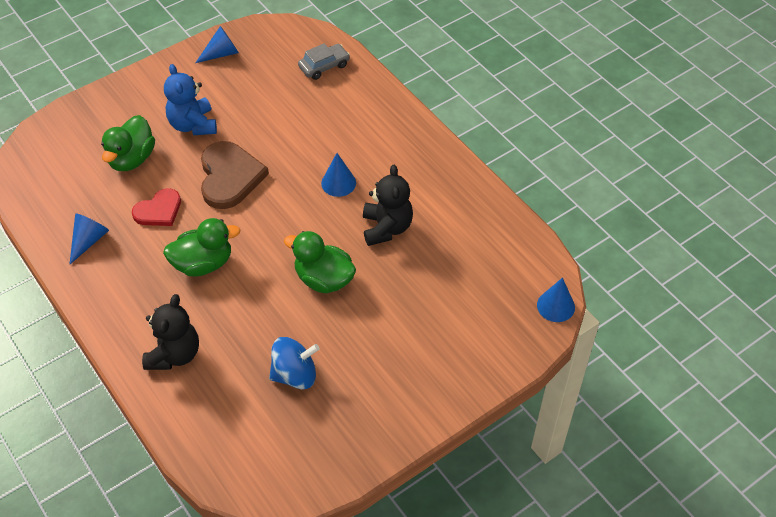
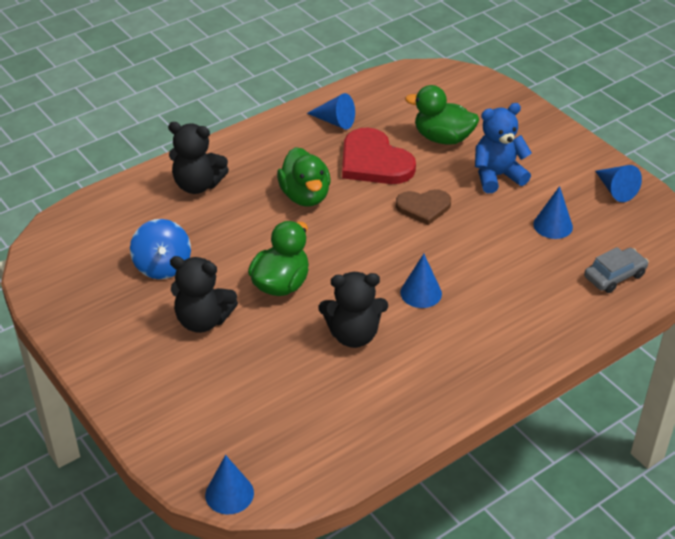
camera: 90 degrees right, 10 degrees down
red heart [132,188,181,226] -> red heart [342,128,416,184], size x1.61
brown heart [201,141,269,209] -> brown heart [396,189,451,225], size x0.62
grey car [298,43,350,80] -> grey car turned 90 degrees counterclockwise [584,247,649,293]
none -> black teddy bear [170,256,238,333]
none -> blue cone [533,186,573,239]

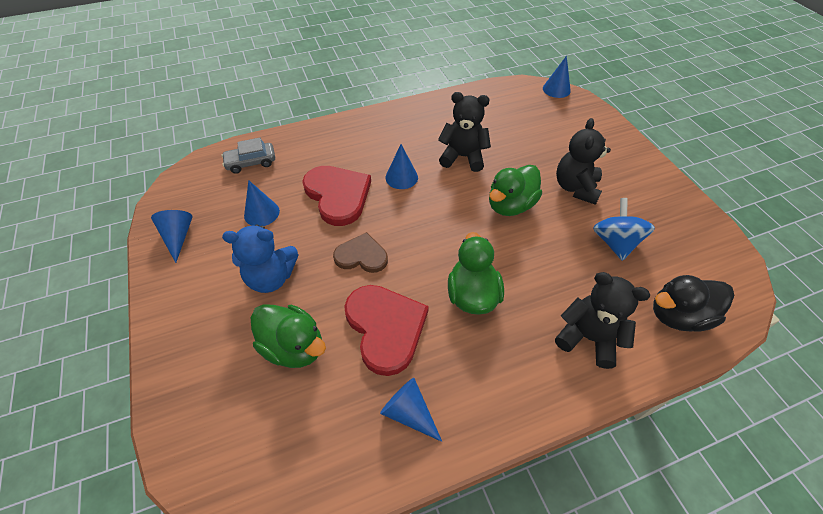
camera: 165 degrees left, 10 degrees up
black teddy bear [170,256,238,333] -> black teddy bear turned 105 degrees counterclockwise [556,118,611,205]
none -> red heart [302,166,371,226]
none -> black duck [653,275,734,331]

